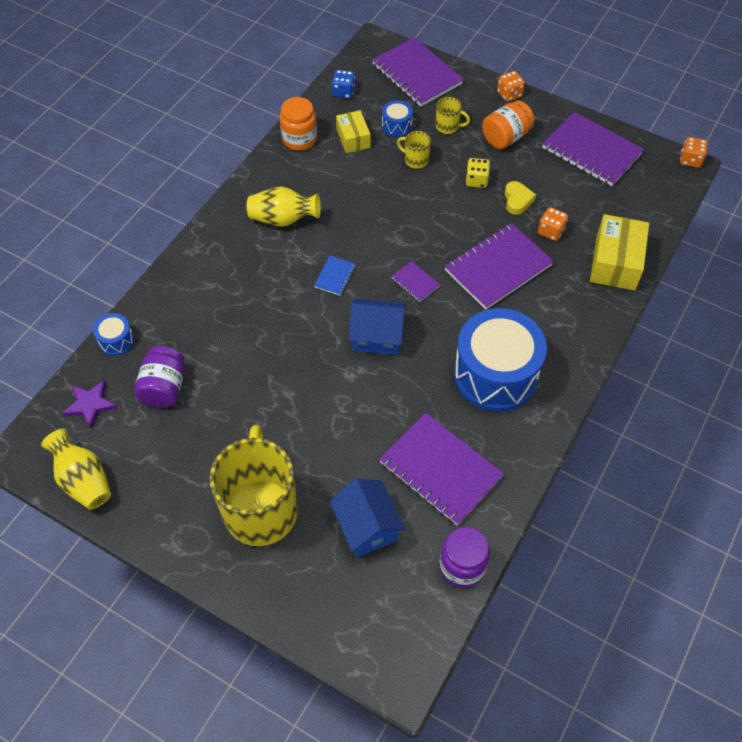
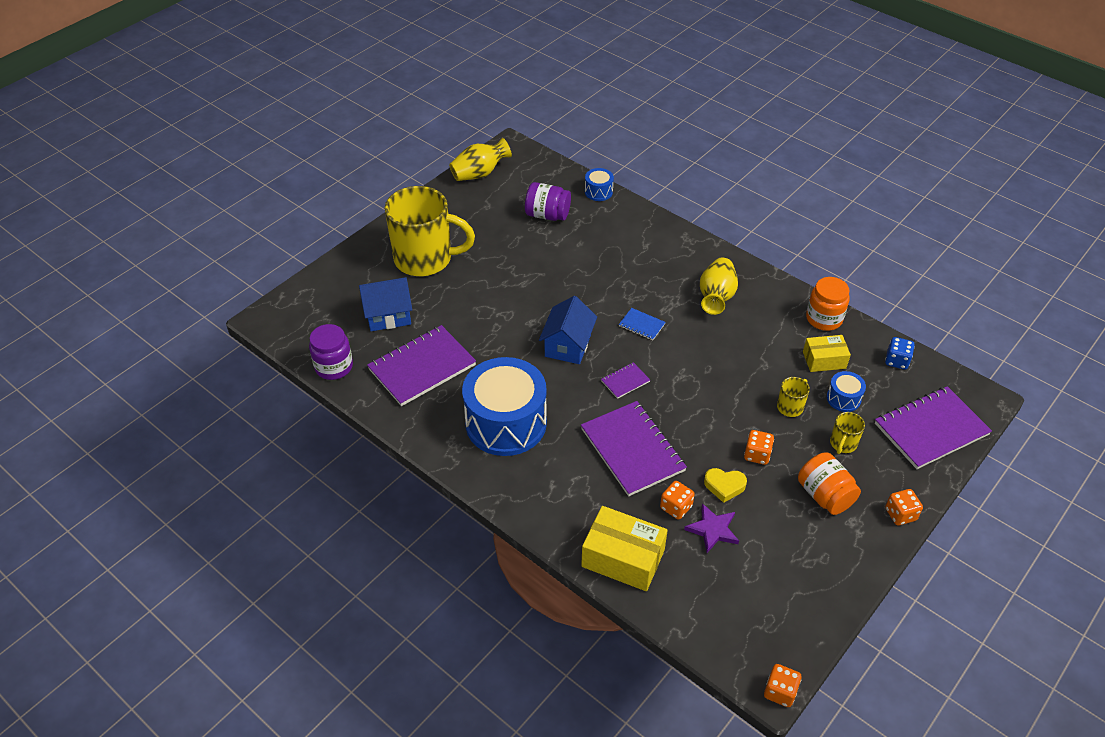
camera: 100 degrees right, 10 degrees down
purple star [62,380,117,429] -> purple star moved to [684,503,739,553]
yellow dice [466,158,490,188] -> orange dice [744,430,774,465]
purple notebook [542,112,644,186] -> none

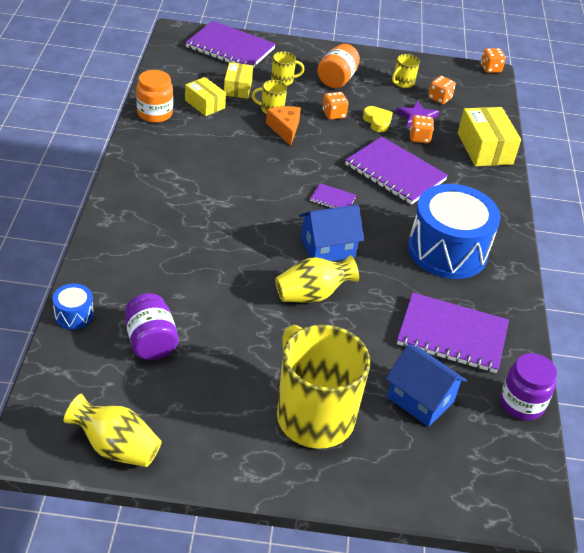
camera: 130 degrees left, 5 degrees down
purple notebook [581,401,687,496] -> purple notebook turned 75 degrees counterclockwise [345,137,448,205]
blue notebook [619,308,666,341] -> none
yellow vase [700,258,738,315] -> yellow vase moved to [275,255,359,303]
blue drum [827,371,866,412] -> yellow box [224,62,253,99]
blue dice [885,337,915,370] -> none
orange dice [885,489,923,526] -> orange dice moved to [428,76,456,104]
none -> orange cheese [266,106,301,146]
none -> yellow mug [392,54,420,88]

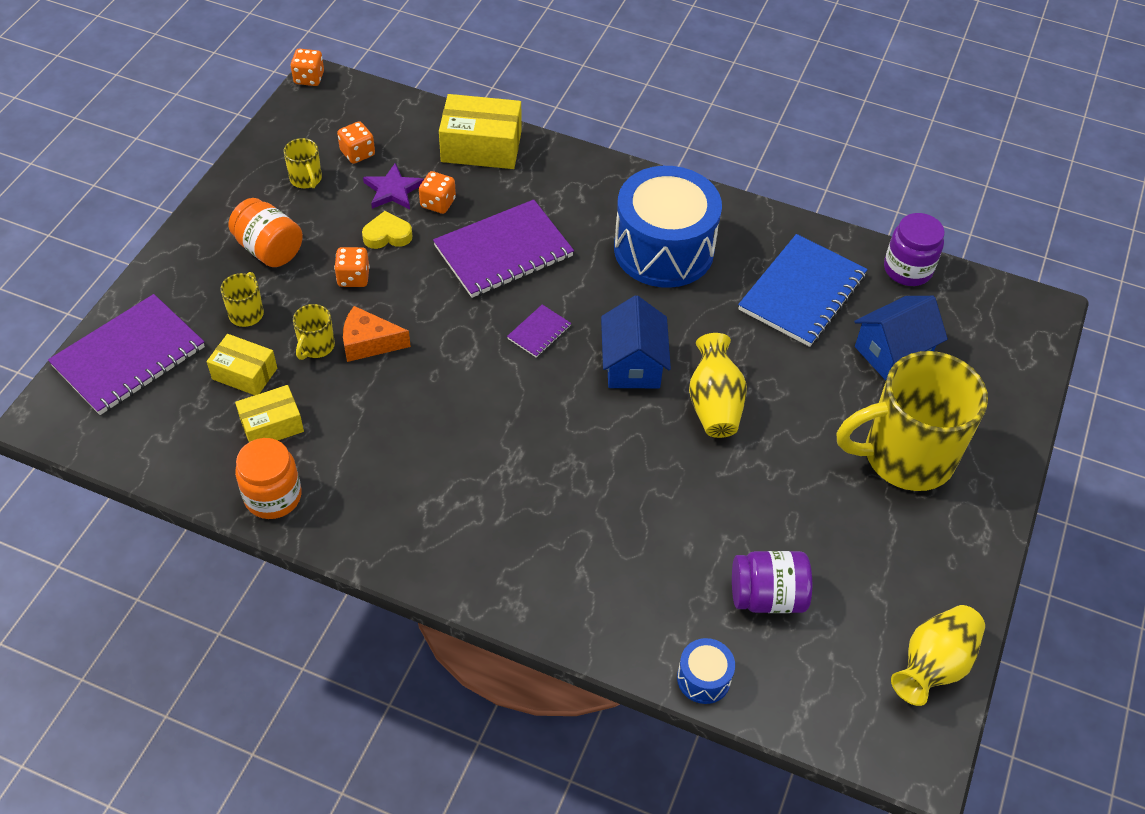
camera: 70 degrees left, 10 degrees up
purple notebook [397,292,509,373] -> blue notebook [738,234,868,347]

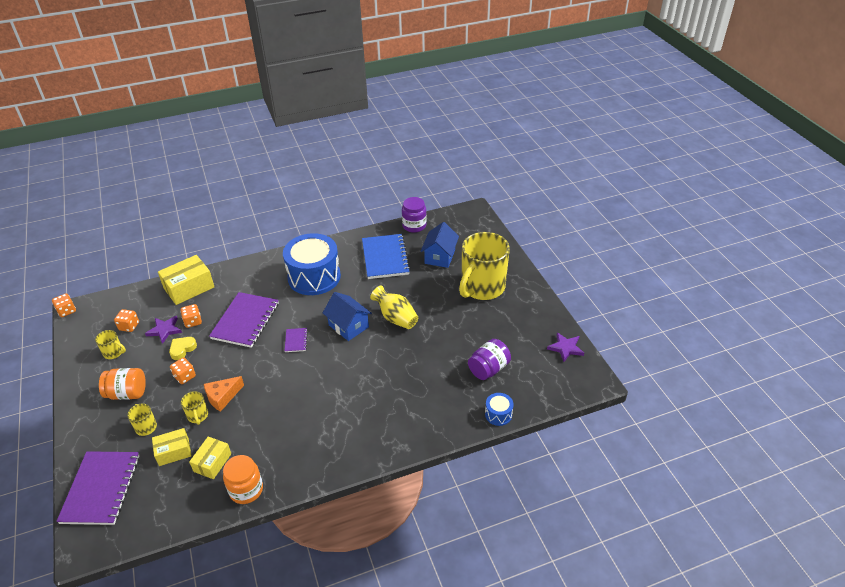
camera: 40 degrees left, 10 degrees down
yellow vase [891,605,985,706] -> purple star [547,332,584,362]

